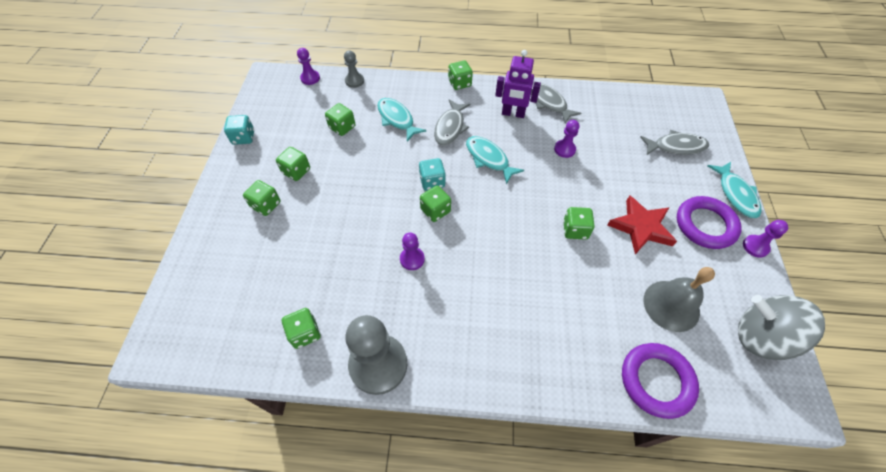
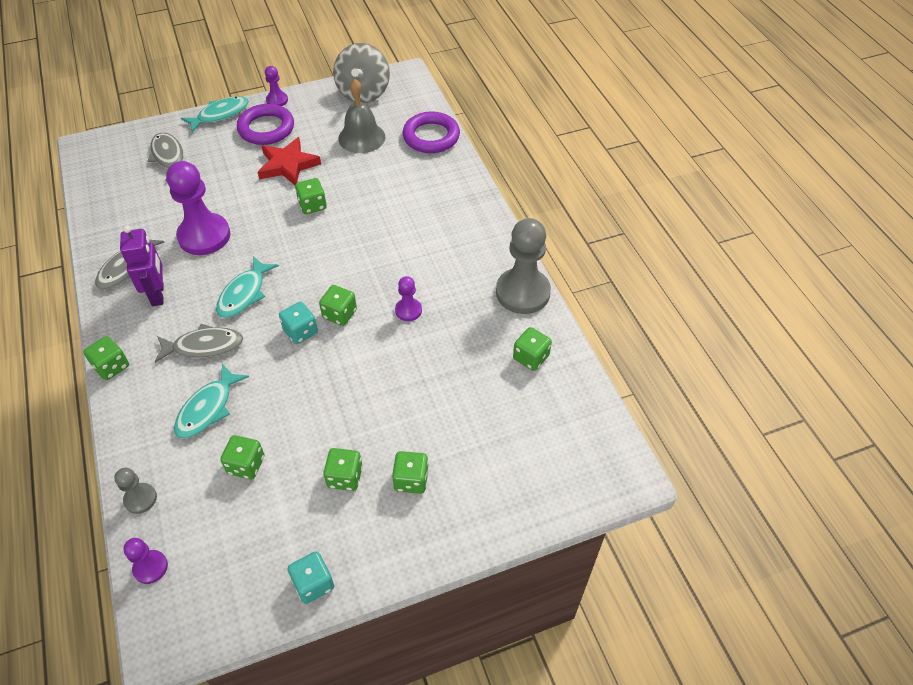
camera: 115 degrees left, 5 degrees down
purple pawn [554,120,579,158] -> purple pawn [166,161,230,255], size x2.06

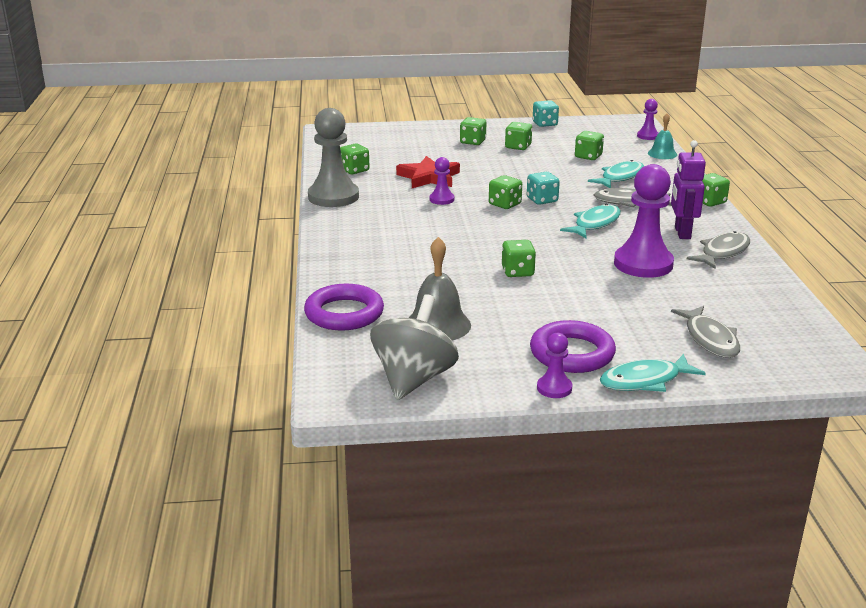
camera: 165 degrees left, 25 degrees down
grey pawn [114,468,157,514] -> turquoise bell [648,113,677,159]
red star [258,137,321,185] -> red star moved to [396,156,460,188]

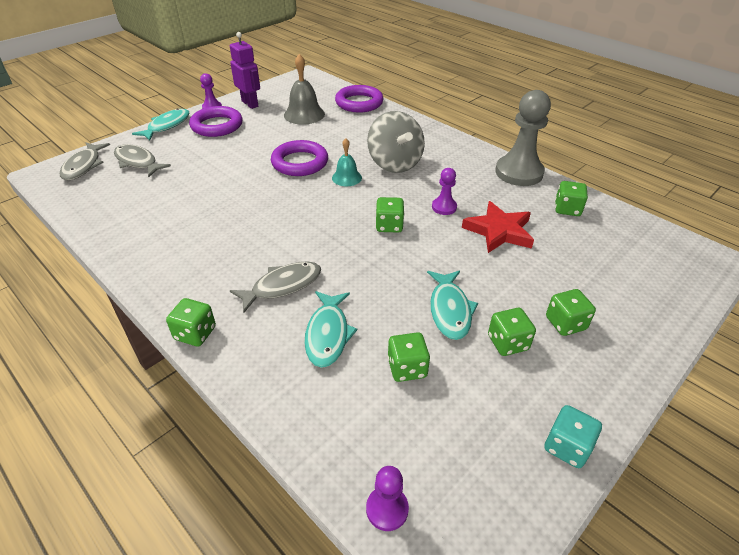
camera: 140 degrees right, 15 degrees up
grey spinning top [370,294,459,400] -> grey spinning top moved to [367,111,425,173]
green dice [502,240,536,277] -> purple ring [271,140,328,176]
turquoise dice [527,172,560,205] -> none
turquoise fish [560,204,621,238] -> turquoise fish moved to [427,270,478,340]
purple pawn [614,164,674,278] -> none
turquoise bell [648,113,677,159] -> turquoise bell moved to [332,138,362,186]
purple robot [671,140,706,239] -> purple robot moved to [230,32,260,109]
grey fish [687,231,750,269] -> grey fish moved to [60,143,110,180]

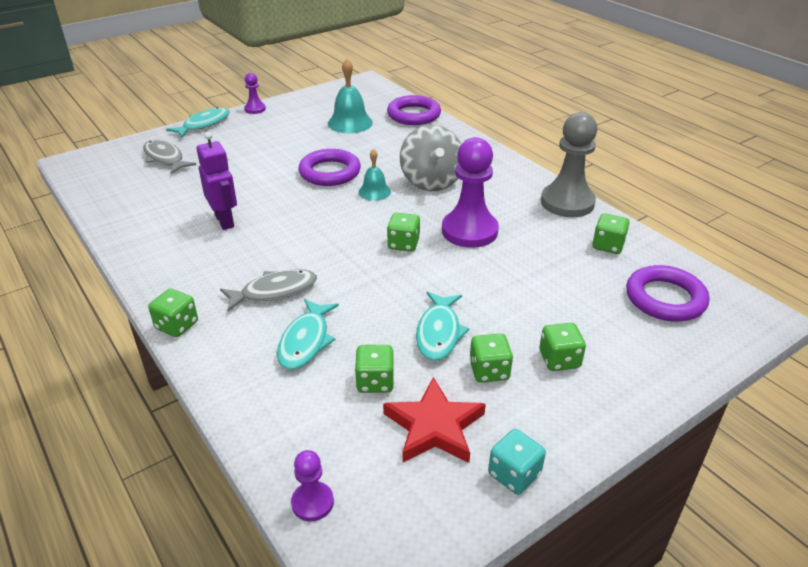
camera: 10 degrees right, 5 degrees down
grey fish [60,143,110,180] -> none
purple ring [189,106,243,137] -> purple ring moved to [626,265,709,322]
purple robot [230,32,260,109] -> purple robot moved to [197,132,237,230]
grey bell [284,54,325,125] -> turquoise bell [328,59,373,133]
purple pawn [432,168,457,215] -> purple pawn [442,137,499,248], size x2.06
red star [462,201,534,253] -> red star moved to [383,377,486,463]

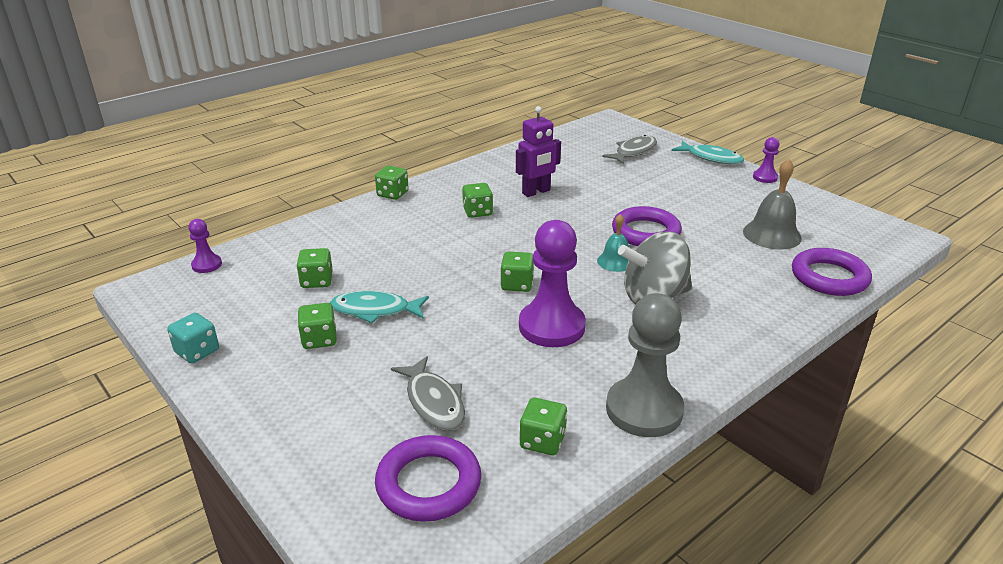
camera: 85 degrees right, 5 degrees down
grey fish [220,269,317,312] -> grey fish moved to [391,356,465,431]
turquoise fish [277,299,339,370] -> none
turquoise bell [328,59,373,133] -> grey bell [743,159,802,249]
red star [383,377,486,463] -> none
green dice [540,323,586,371] -> green dice moved to [462,183,493,218]

